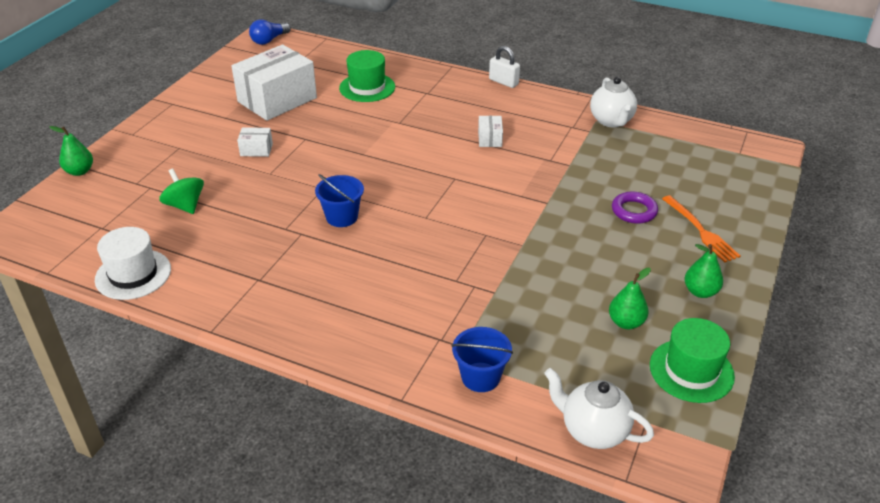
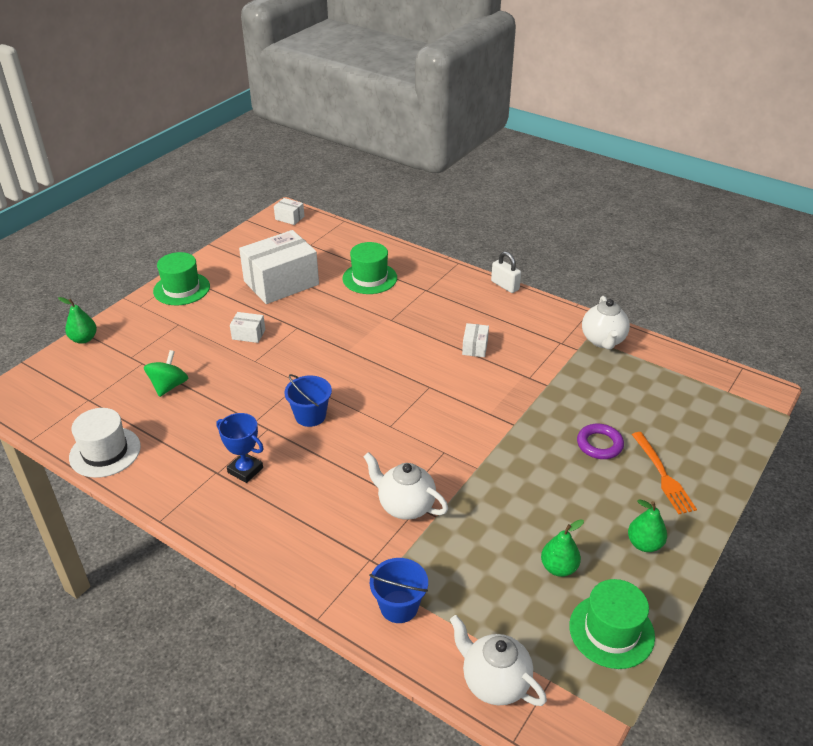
camera: 10 degrees right, 0 degrees up
green spinning top [159,168,204,214] -> green spinning top turned 45 degrees clockwise [144,350,188,397]
blue light bulb [249,19,291,45] -> white box [274,198,304,225]
none -> green hat [153,252,210,305]
none -> blue trophy [216,413,264,483]
none -> white teapot [364,452,448,520]

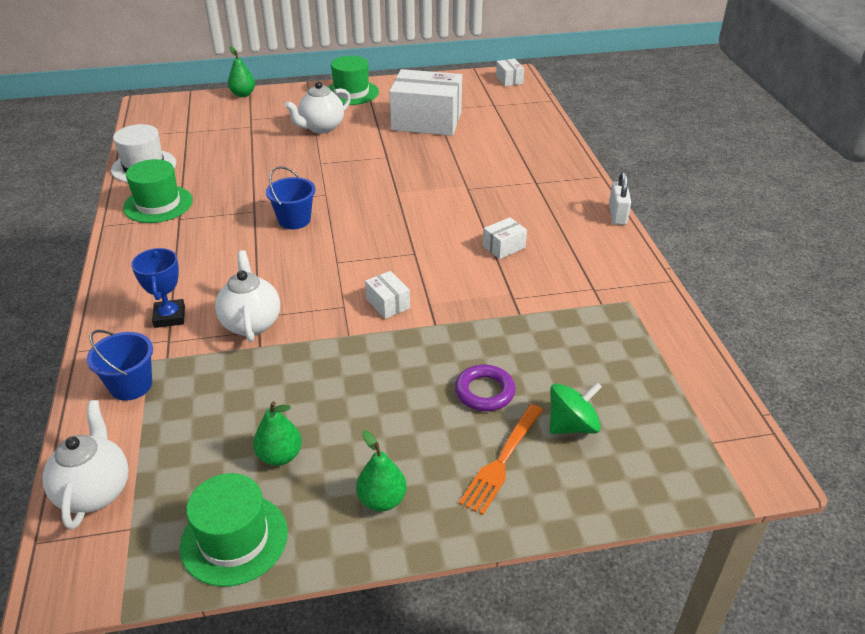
camera: 45 degrees right, 0 degrees up
green spinning top [144,350,188,397] -> green spinning top moved to [550,382,602,434]
blue trophy [216,413,264,483] -> blue trophy moved to [131,248,185,328]
white box [230,312,265,343] -> white box moved to [365,271,410,319]
green hat [342,242,397,294] -> green hat moved to [123,159,193,223]
white teapot [582,296,630,349] -> white teapot moved to [285,81,351,134]

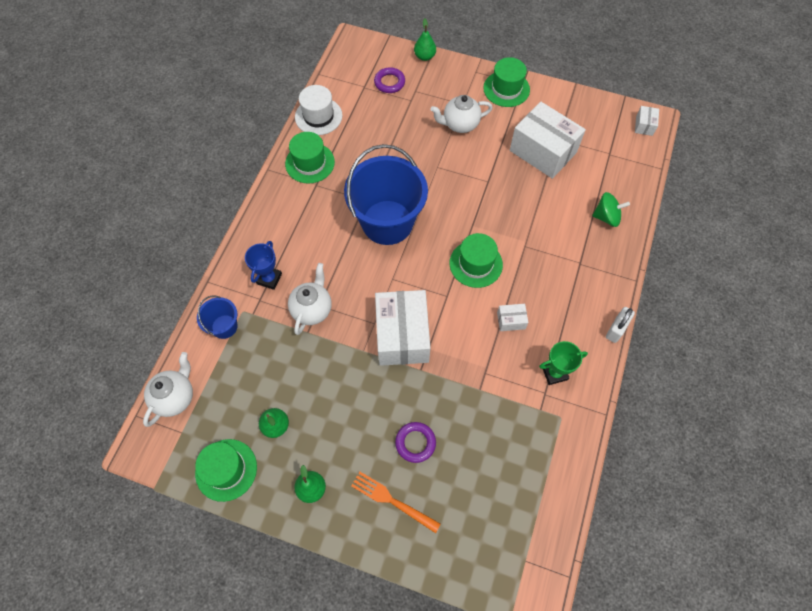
camera: 30 degrees right, 25 degrees up
blue bucket [266,166,316,229] -> blue bucket [344,144,428,245], size x2.16
white box [365,271,410,319] -> white box [375,290,431,366], size x2.33
orange fork [459,404,543,515] -> orange fork turned 60 degrees clockwise [351,472,440,533]
green spinning top [550,382,602,434] -> green spinning top moved to [592,192,630,227]
none -> purple ring [374,67,405,93]
none -> green hat [450,233,503,288]
none -> green trophy [539,341,588,385]

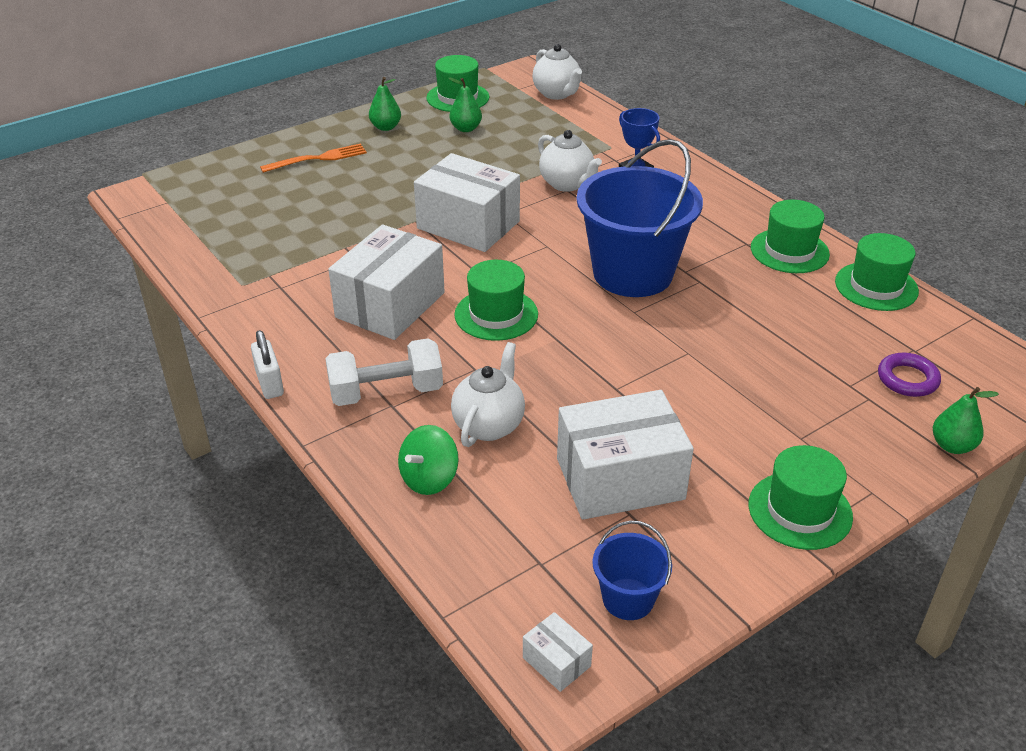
camera: 125 degrees right, 25 degrees down
blue bucket [197,296,238,339] -> blue bucket moved to [592,521,672,620]
white hat [295,85,342,135] -> green hat [835,233,919,311]
purple ring [395,422,436,463] -> none
white teapot [430,95,492,133] -> white teapot moved to [451,342,525,447]
white box [497,304,529,331] -> white box [328,224,445,340], size x2.33
green trophy [539,341,588,385] -> none
none -> white dumbbell [325,338,443,406]

